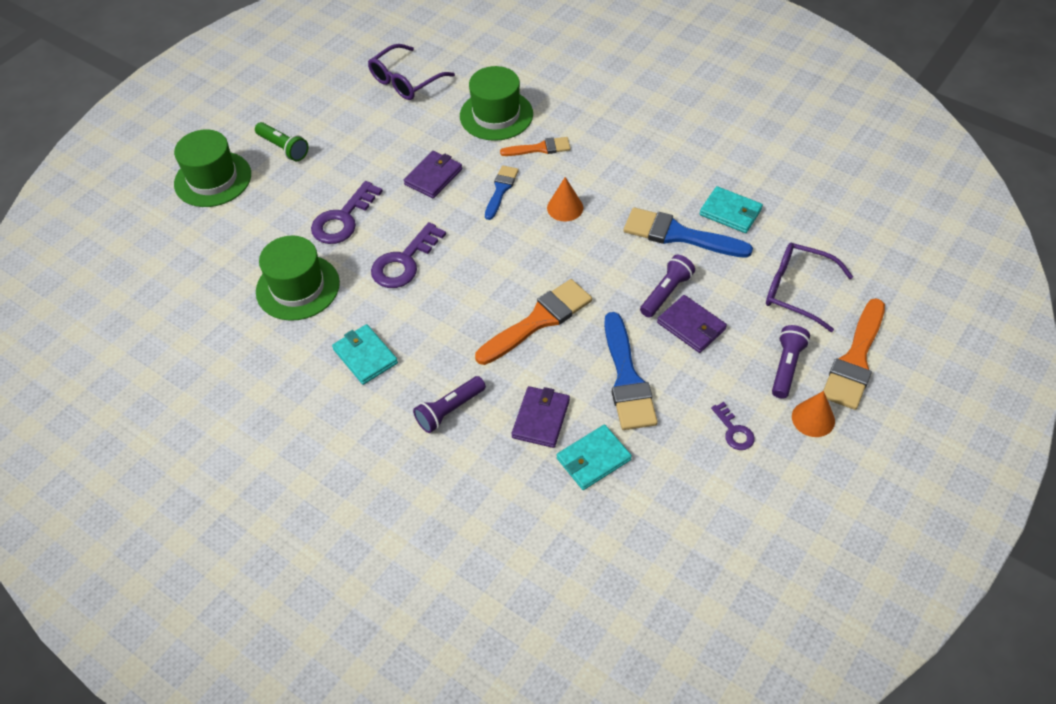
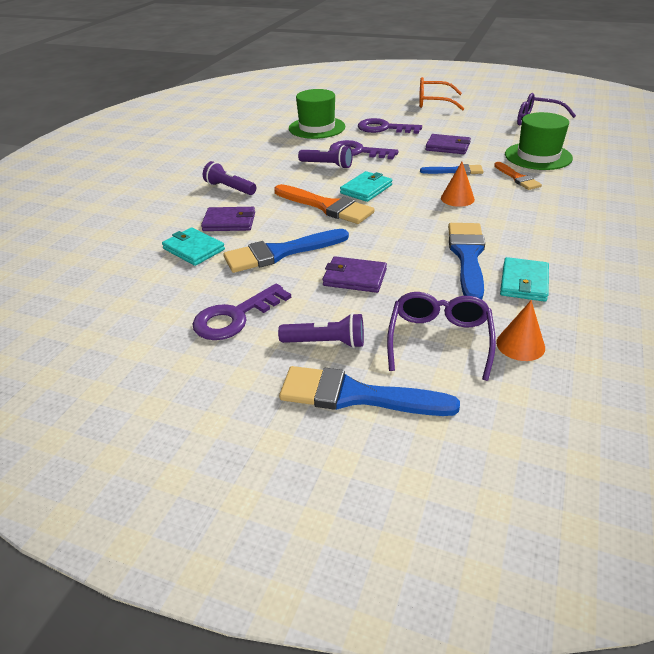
camera: 75 degrees right, 15 degrees down
green hat [174,130,251,207] -> none
green flashlight [255,122,308,161] -> orange glasses [419,77,465,111]
turquoise wallet [332,324,398,385] -> turquoise wallet moved to [340,171,392,202]
purple flashlight [640,255,695,318] -> purple flashlight moved to [298,145,353,169]
purple wallet [657,295,727,353] -> purple wallet turned 75 degrees clockwise [323,256,387,293]
purple key [711,402,755,450] -> purple key [193,284,291,340], size x1.81
orange cone [792,391,835,437] -> orange cone moved to [496,300,545,361]
orange brush [823,298,885,410] -> blue brush [279,366,460,416]

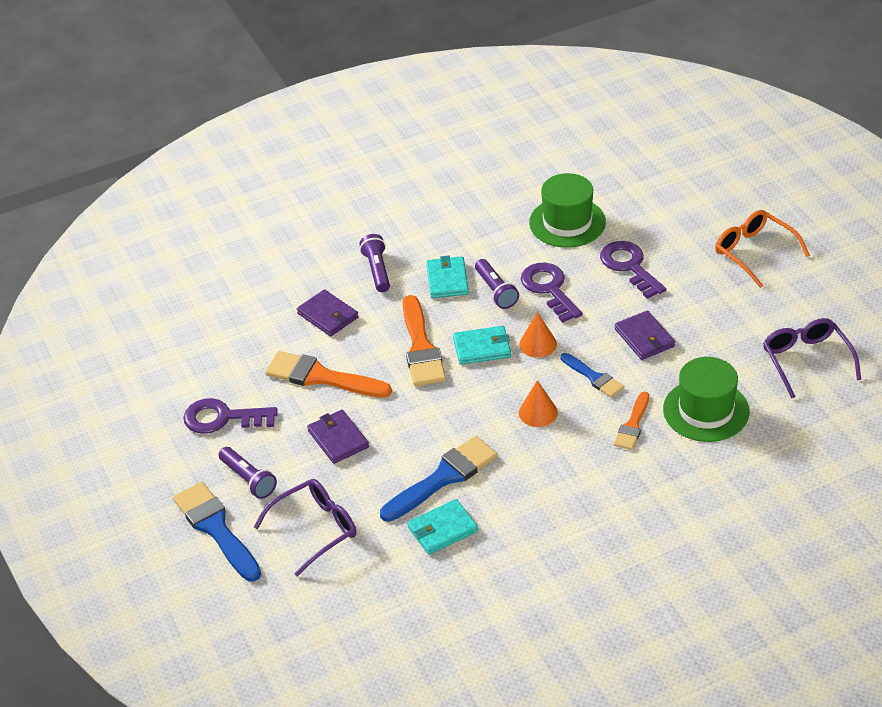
camera: 45 degrees right, 5 degrees up
turquoise wallet [162,227,225,266] -> turquoise wallet moved to [426,256,469,298]
blue brush [223,229,349,273] -> orange brush [265,351,392,398]
orange cone [496,300,545,361] -> orange cone moved to [519,312,557,358]

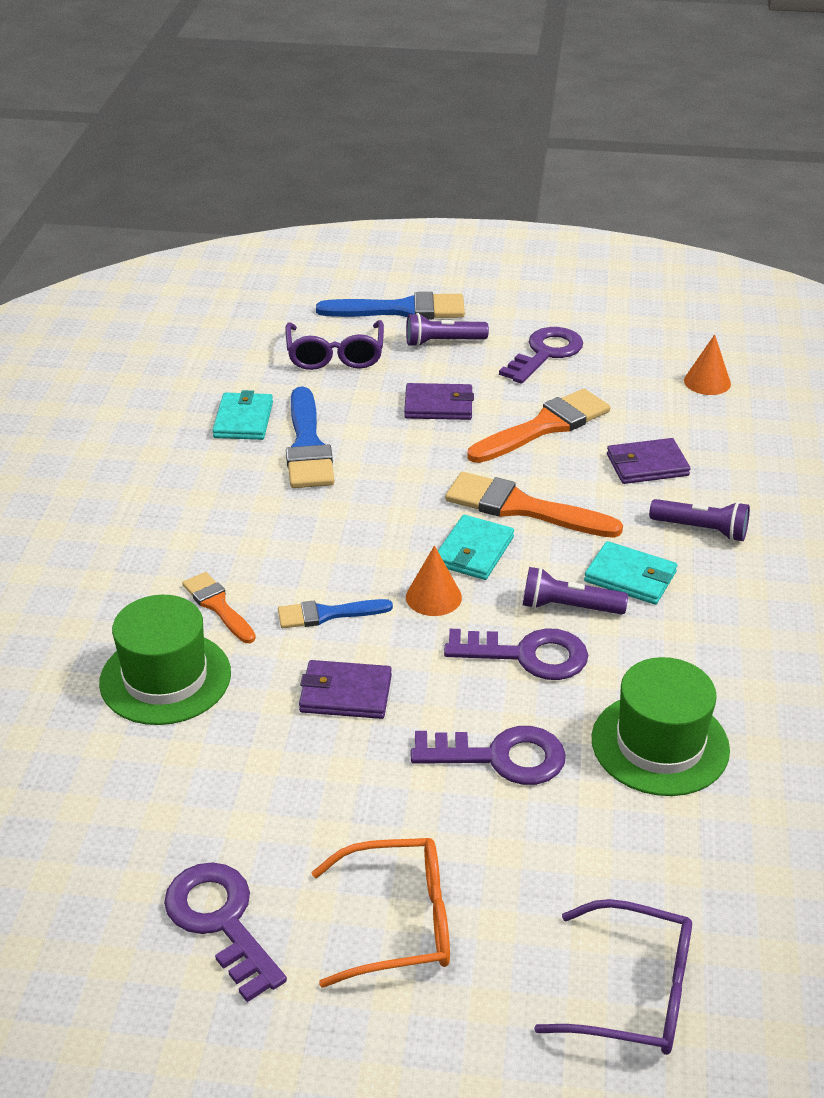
camera: 120 degrees right, 5 degrees down
orange cone [519,380,558,427] -> orange cone moved to [684,334,731,395]
purple glasses [763,318,861,399] -> purple glasses moved to [534,899,692,1055]
none -> purple key [164,862,287,1002]

